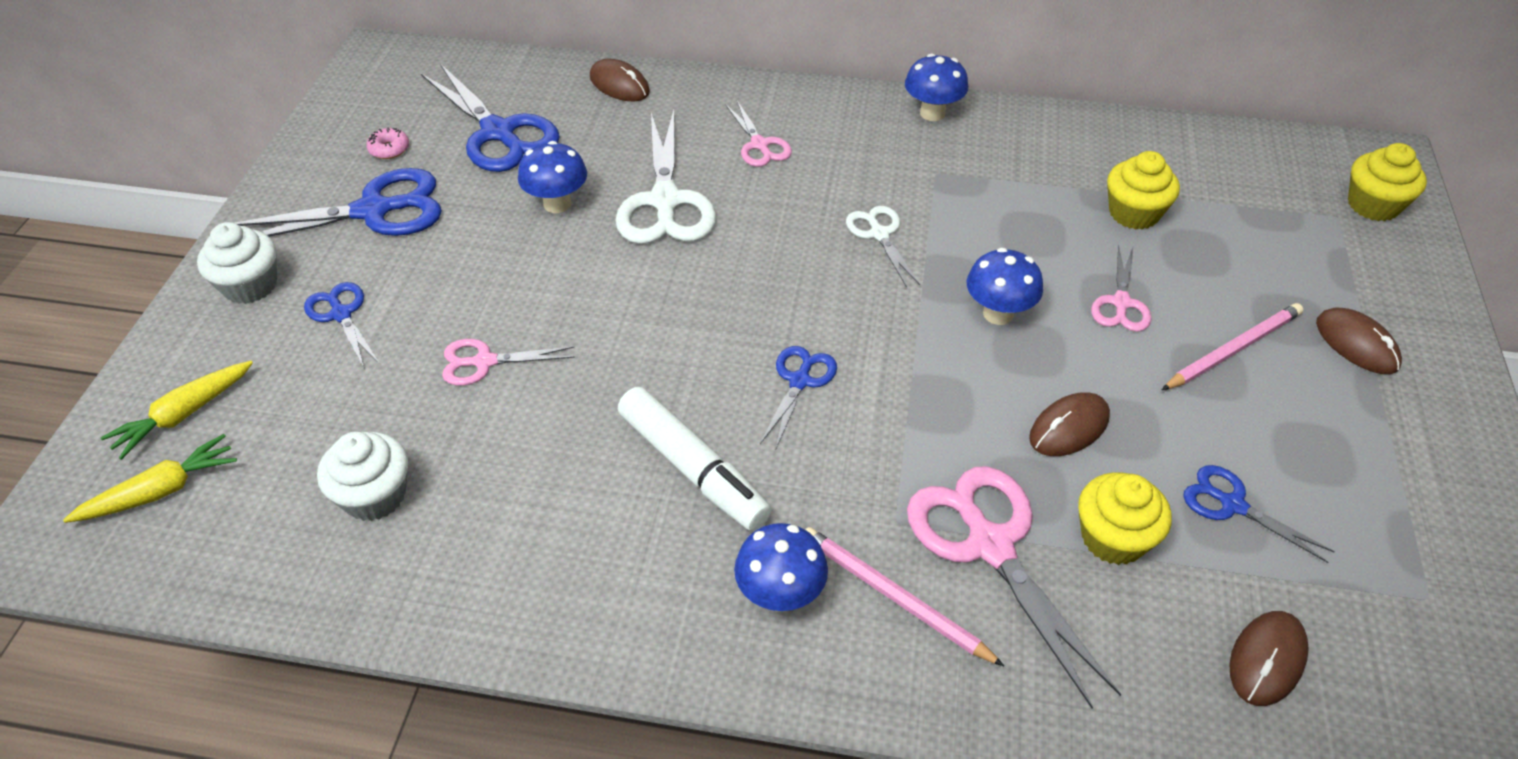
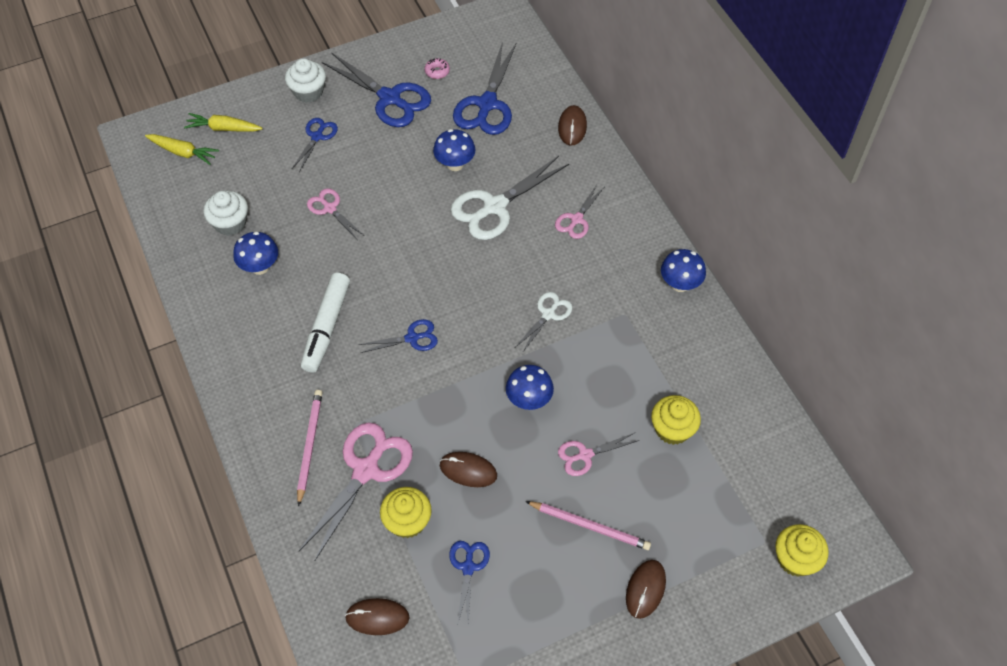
camera: 55 degrees right, 10 degrees up
blue mushroom [734,523,828,612] -> blue mushroom moved to [233,231,278,275]

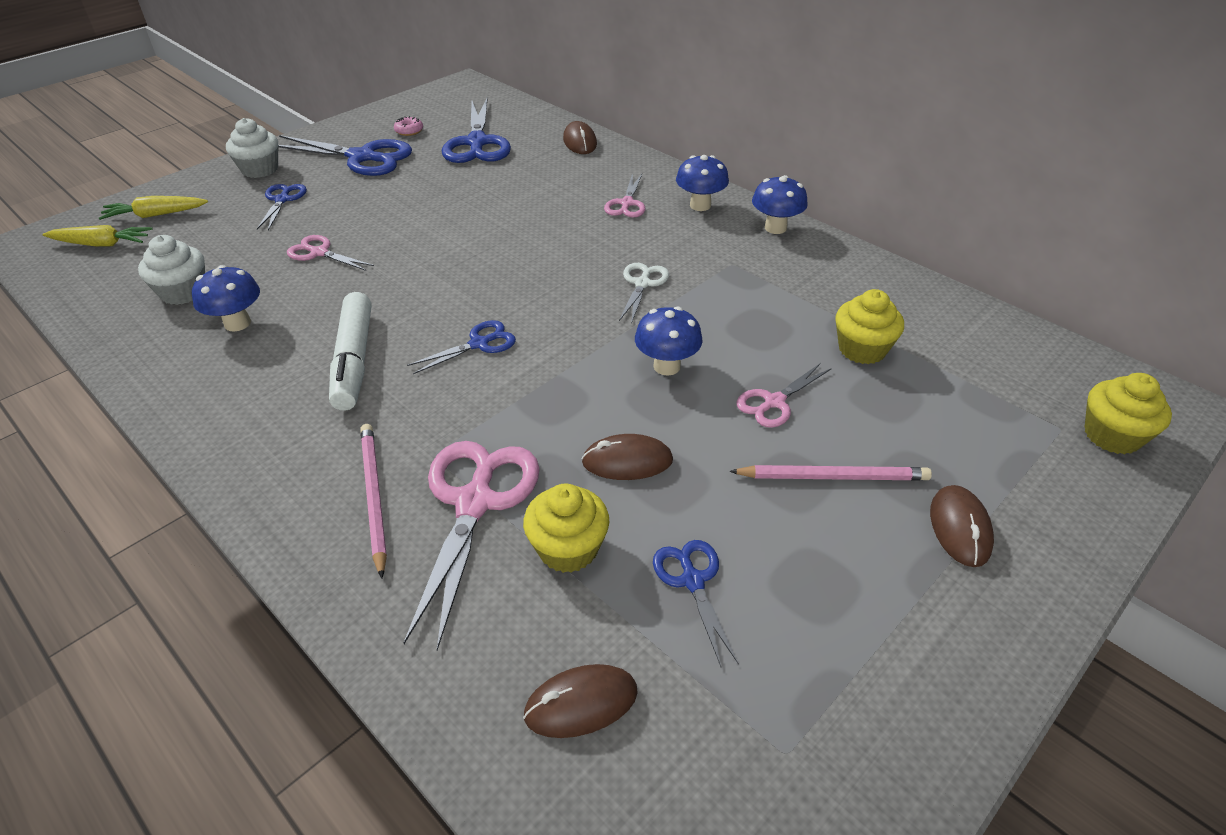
camera: 20 degrees left, 15 degrees down
blue mushroom [433,129,475,171] -> blue mushroom moved to [676,155,729,211]
white scissors [451,156,569,240] -> none

